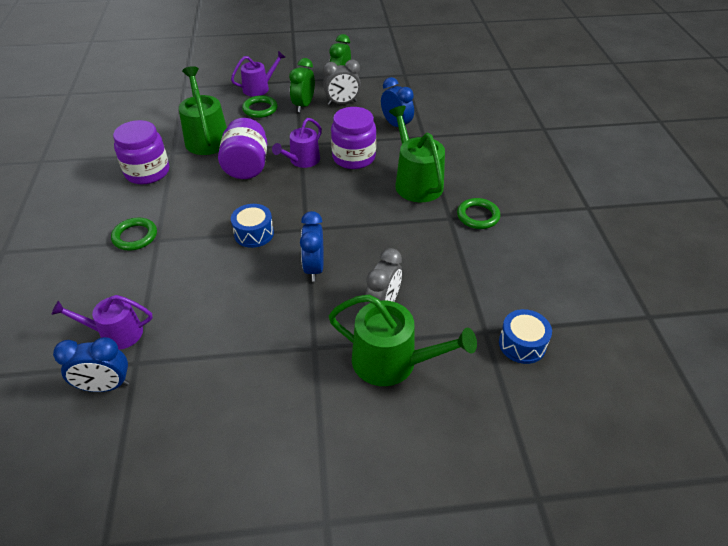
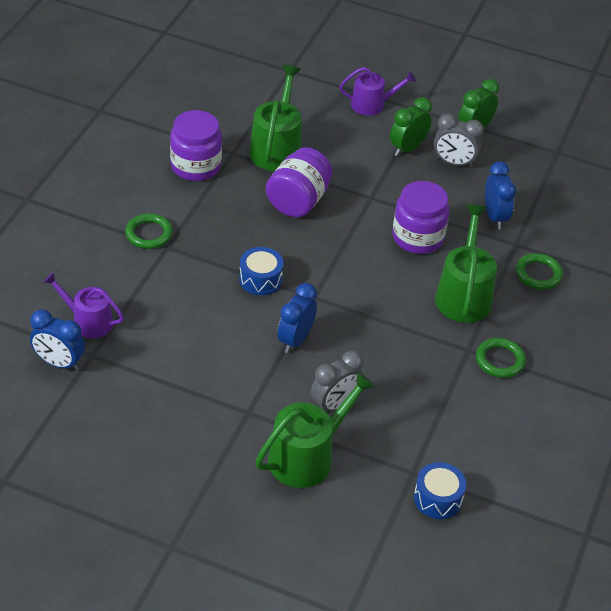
camera: 25 degrees right, 0 degrees up
green ring [242,95,278,118] -> green ring moved to [516,253,563,290]
purple watering can [272,118,322,168] -> none
green watering can [329,294,477,386] -> green watering can turned 90 degrees counterclockwise [255,372,376,488]

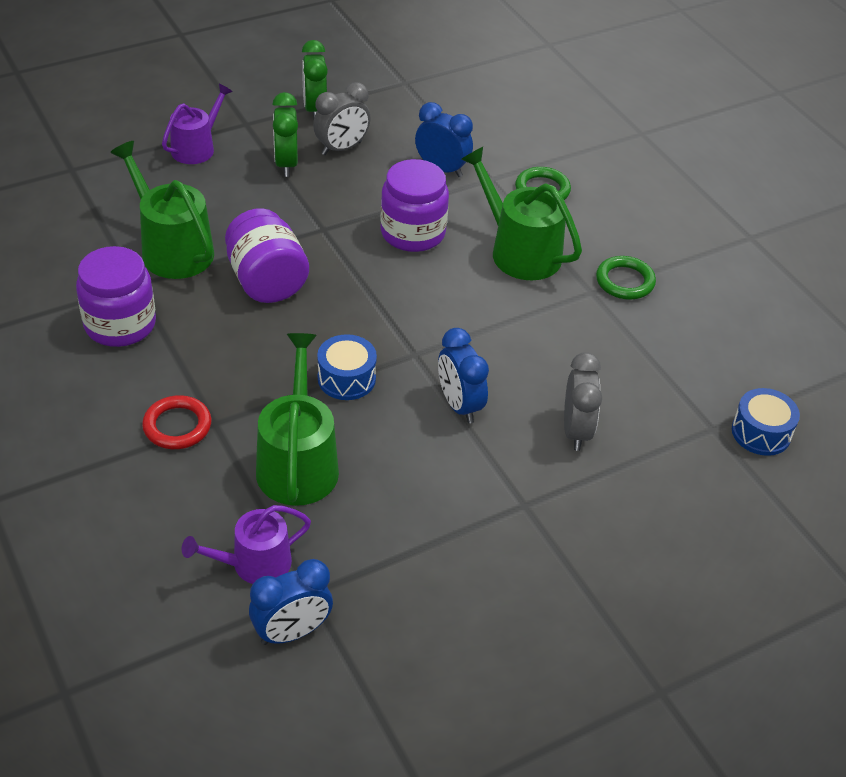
camera: 50 degrees left, 0 degrees up
green ring [125,213,173,249] -> red ring [142,395,211,449]
green watering can [255,372,376,488] -> green watering can moved to [256,333,339,506]

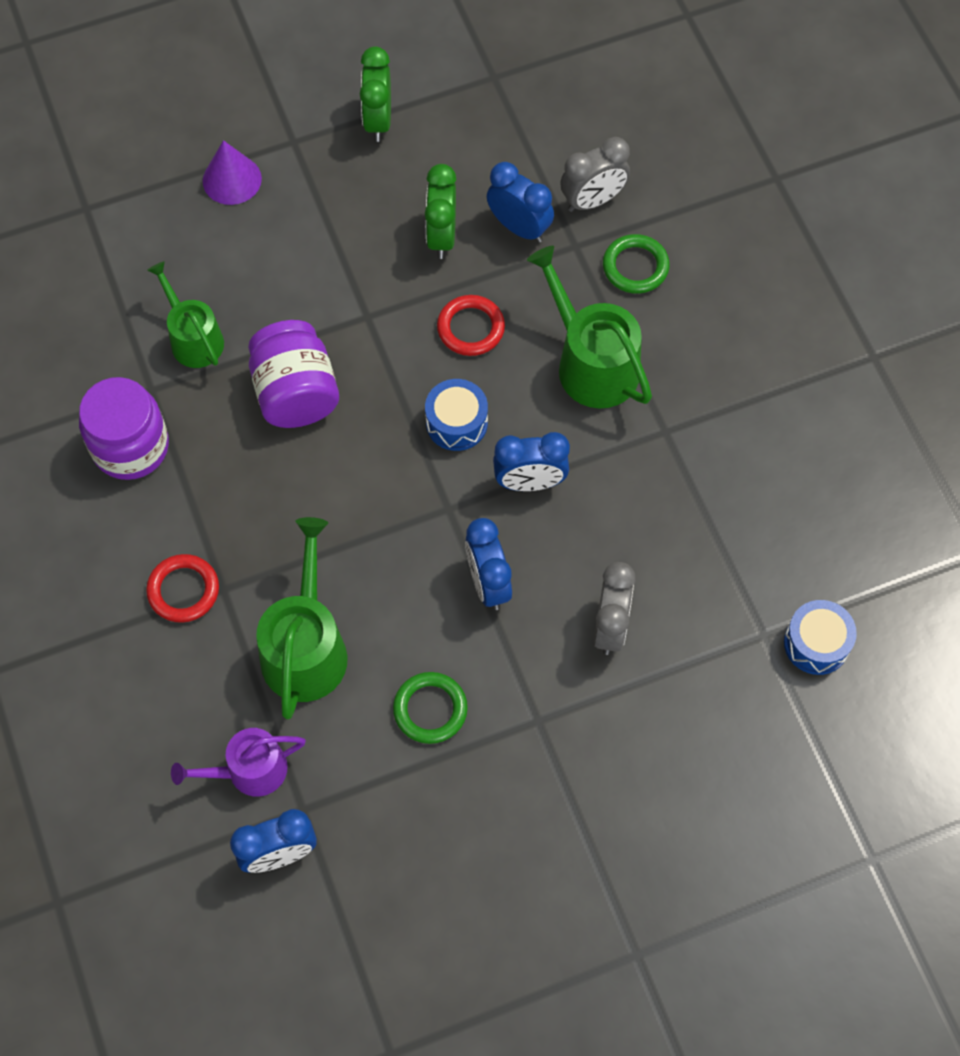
camera: 10 degrees right, 20 degrees up
green watering can [110,141,214,279] -> green watering can [147,261,224,368], size x0.65
purple watering can [162,84,233,164] -> purple cone [203,140,262,205]
green clock [272,92,298,177] -> green clock moved to [425,164,457,259]
grey clock [313,82,371,155] -> grey clock moved to [560,137,630,212]
blue drum [317,334,377,400] -> blue drum moved to [425,379,488,451]
purple jar [380,159,449,252] -> red ring [437,295,505,356]
green ring [596,256,656,300] -> green ring moved to [393,672,468,744]
none -> blue clock [493,432,570,491]

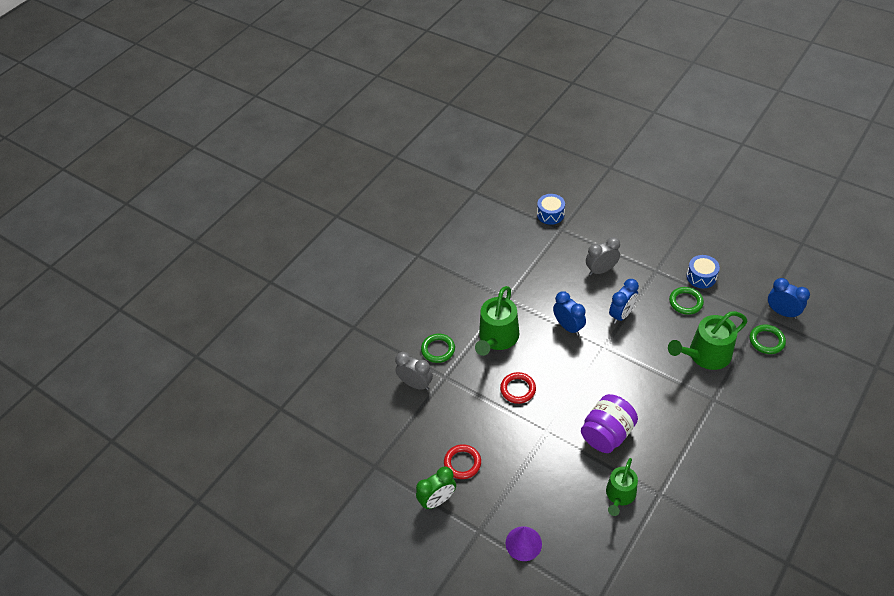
camera: 120 degrees left, 15 degrees down
purple jar [79,377,169,480] -> none
red ring [146,554,219,623] -> red ring moved to [444,444,481,479]
purple watering can [171,728,306,797] -> green ring [750,325,786,354]
green clock [425,164,457,259] -> none
blue drum [425,379,488,451] -> blue drum moved to [687,255,720,288]
blue clock [487,162,554,243] -> none

